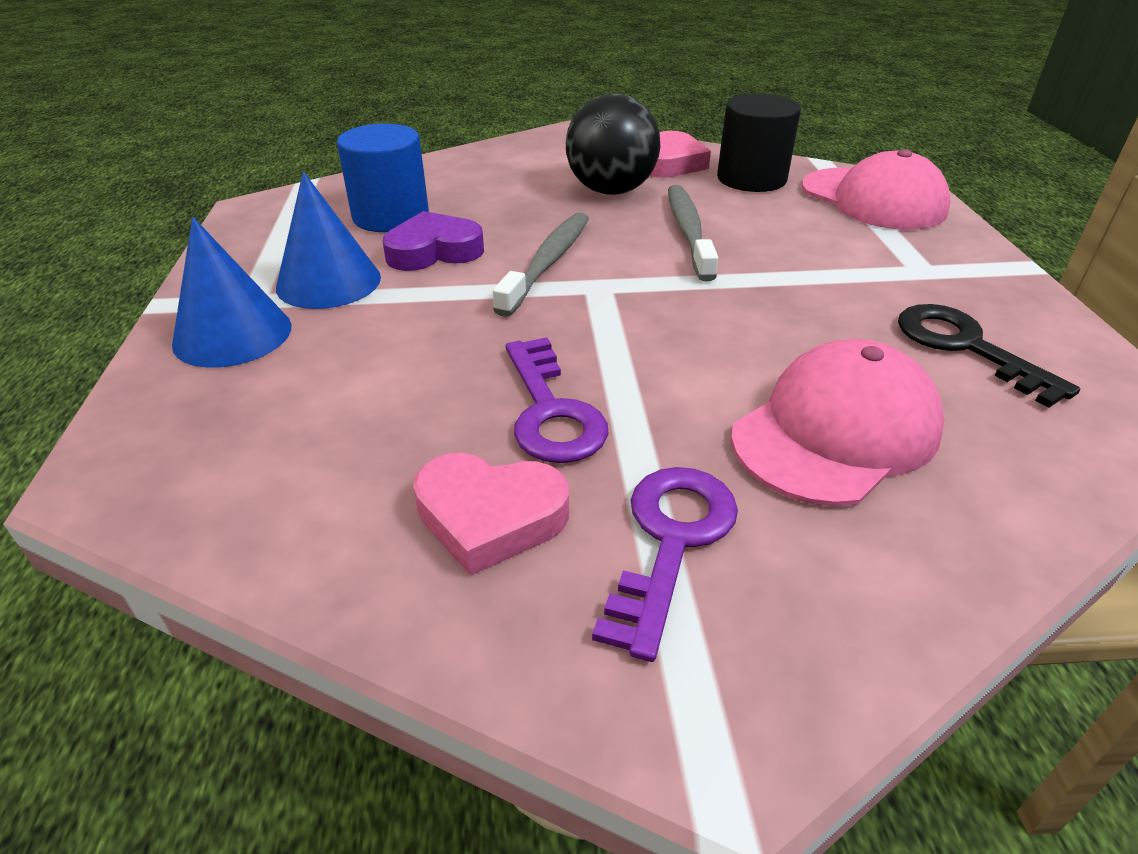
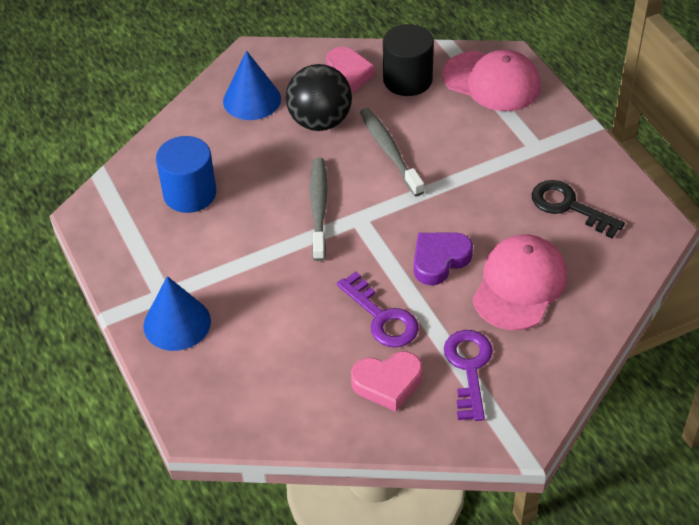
camera: 20 degrees left, 10 degrees up
blue cone [276,172,381,309] -> blue cone moved to [223,51,281,120]
purple heart [382,211,484,271] -> purple heart moved to [414,232,473,285]

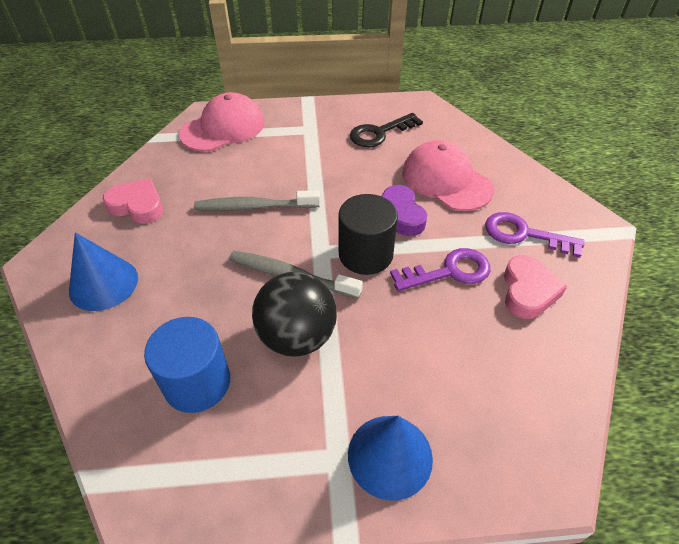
camera: 70 degrees left, 0 degrees up
black ball [286,64,352,131] -> black ball moved to [252,272,337,357]
black cylinder [383,24,434,96] -> black cylinder moved to [339,194,398,275]

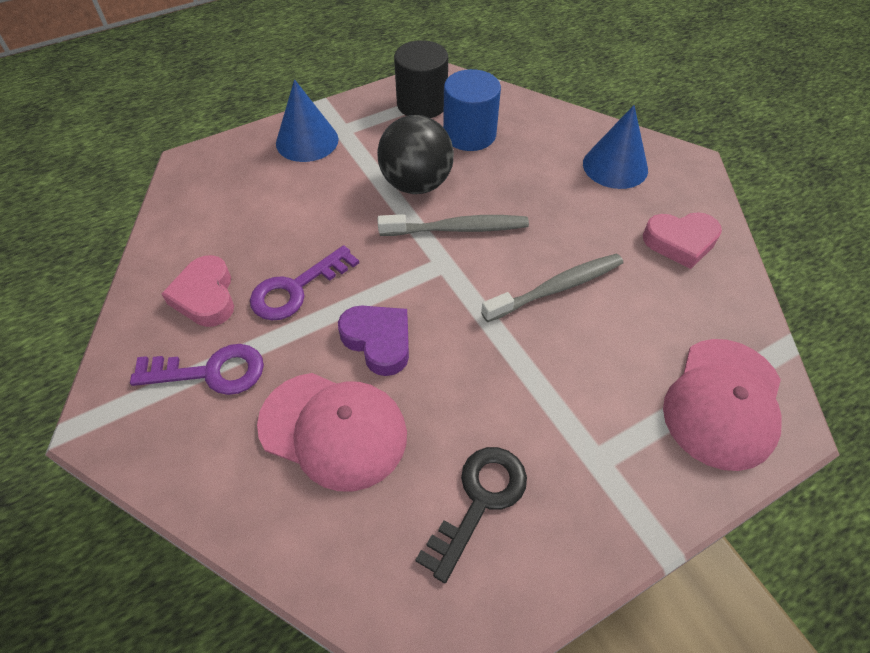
camera: 155 degrees right, 5 degrees up
black cylinder [339,194,398,275] -> black cylinder moved to [394,40,448,118]

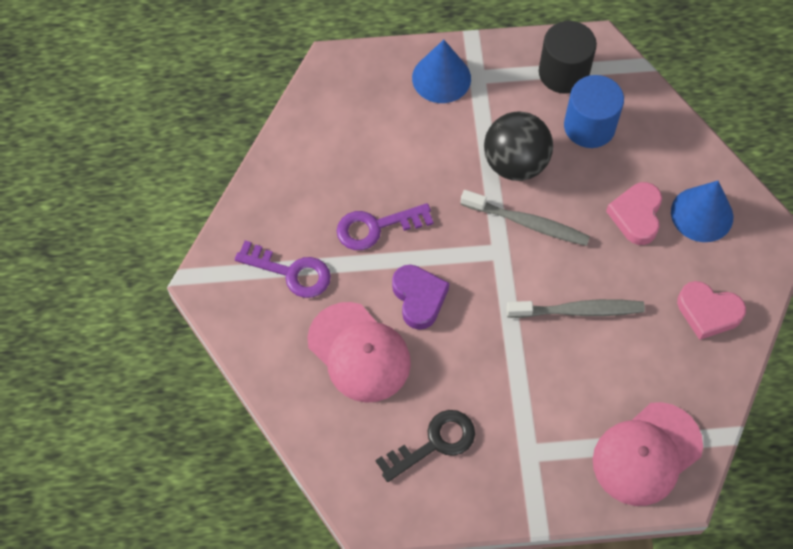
camera: 25 degrees right, 10 degrees up
pink heart [161,255,234,327] -> pink heart moved to [606,182,662,245]

